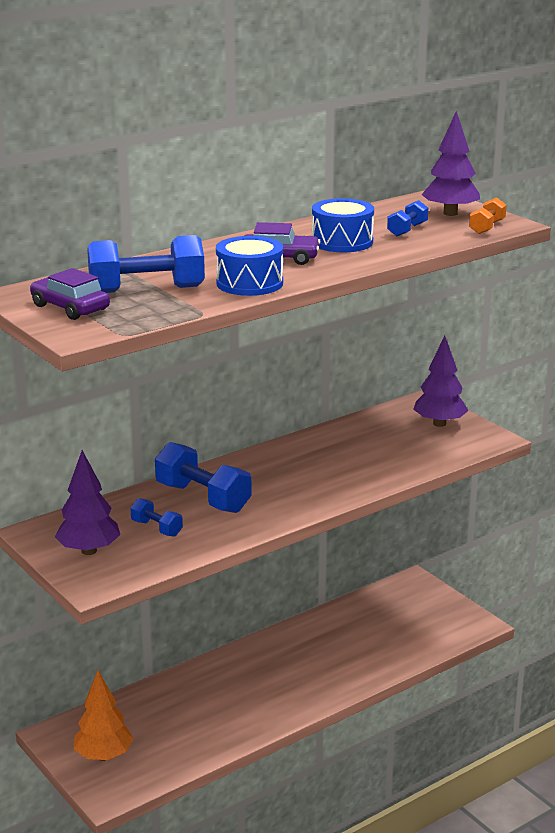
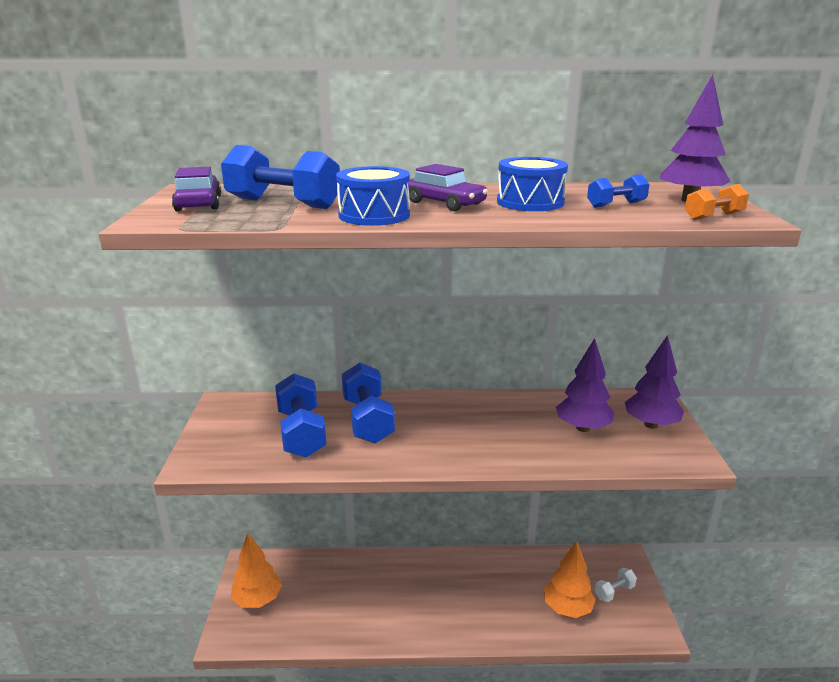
camera: 35 degrees right, 0 degrees up
purple tree [55,450,120,555] -> purple tree moved to [556,338,614,432]
blue dumbbell [130,498,183,537] -> blue dumbbell [275,373,326,458], size x1.92
none -> orange tree [544,541,596,618]
none -> white dumbbell [595,568,637,602]

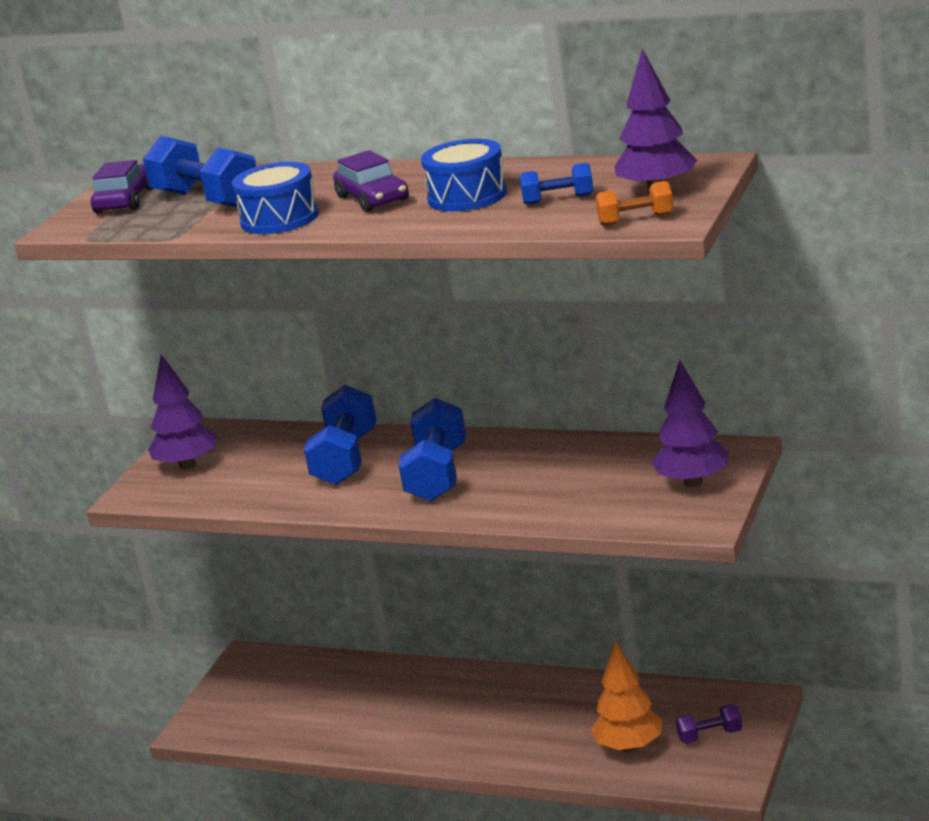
camera: 25 degrees right, 0 degrees up
orange tree [231,533,282,608] -> none
blue dumbbell [275,373,326,458] -> blue dumbbell moved to [398,398,466,502]
purple tree [556,338,614,432] -> purple tree moved to [148,355,217,470]
white dumbbell [595,568,637,602] -> purple dumbbell [675,704,742,744]

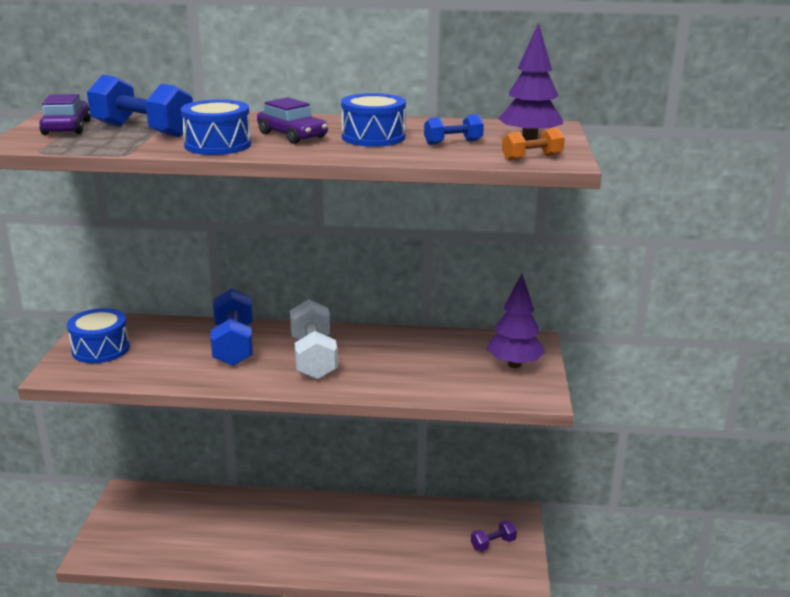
camera: 20 degrees left, 0 degrees up
purple tree [148,355,217,470] -> blue drum [67,308,130,363]
blue dumbbell [398,398,466,502] -> white dumbbell [290,299,338,380]
orange tree [591,641,662,752] -> none

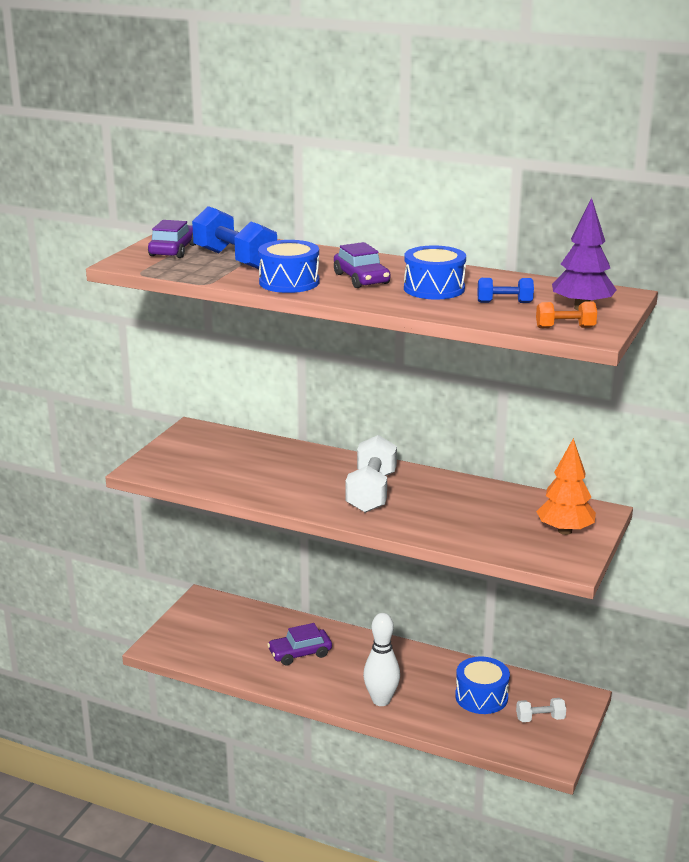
camera: 20 degrees right, 0 degrees up
blue drum [67,308,130,363] -> blue drum moved to [455,657,510,714]
blue dumbbell [210,288,253,366] -> none
purple dumbbell [471,520,517,552] -> white dumbbell [516,698,566,722]
purple tree [487,273,545,368] -> orange tree [536,438,596,535]
none -> purple car [267,623,332,665]
none -> white bowling pin [363,613,400,706]

